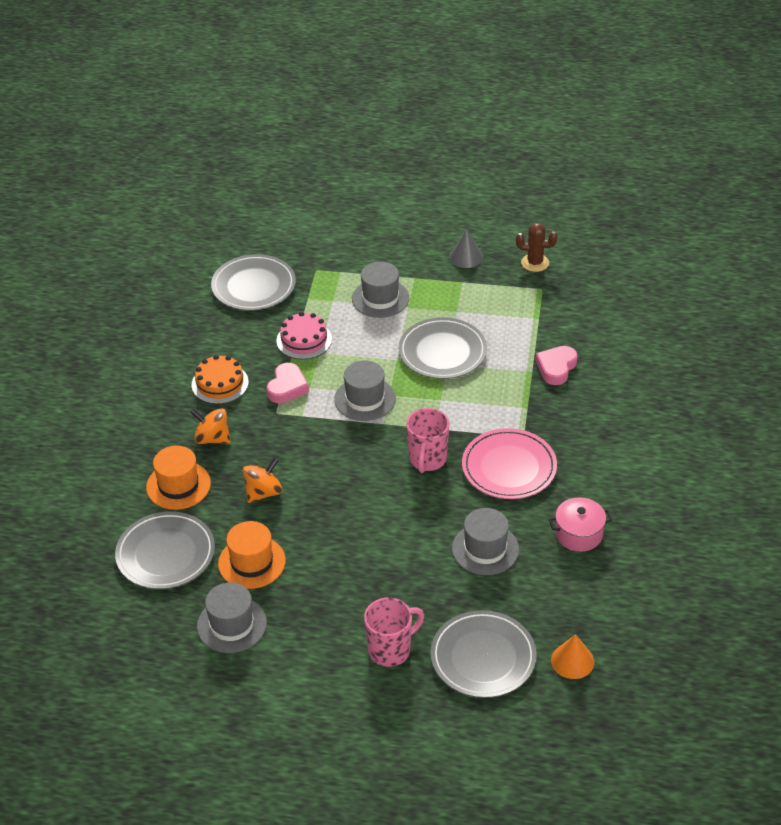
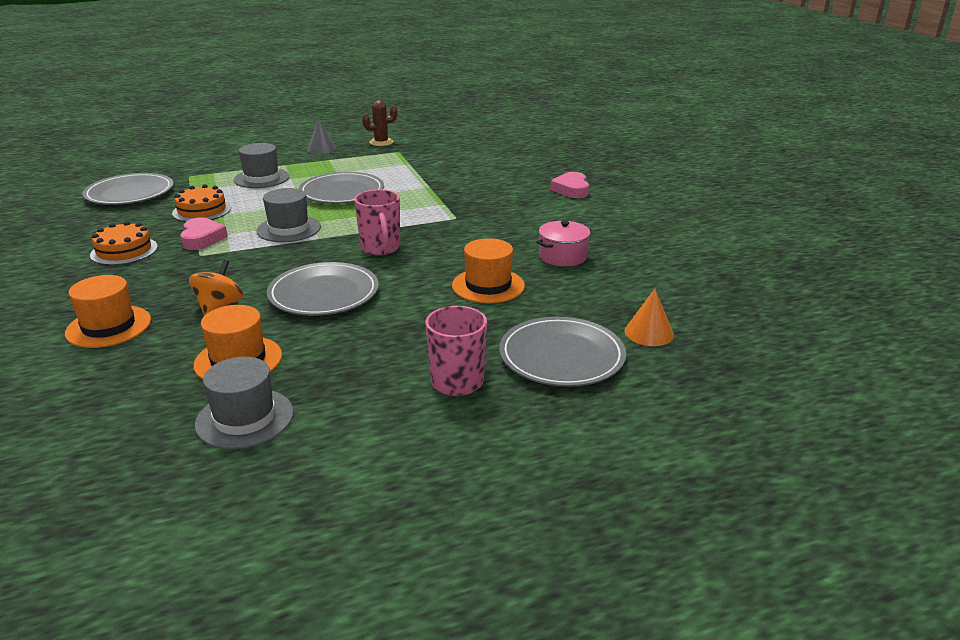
camera: 30 degrees left, 15 degrees down
grey plate [115,512,215,589] -> grey plate moved to [267,262,379,316]
orange spinning top [190,408,231,444] -> none
pink cake [276,312,332,360] -> orange cake [172,184,231,222]
grey hat [452,508,519,575] -> orange hat [452,238,525,303]
pink plate [462,428,557,499] -> none
pink heart [536,346,578,385] -> pink heart moved to [550,172,589,198]

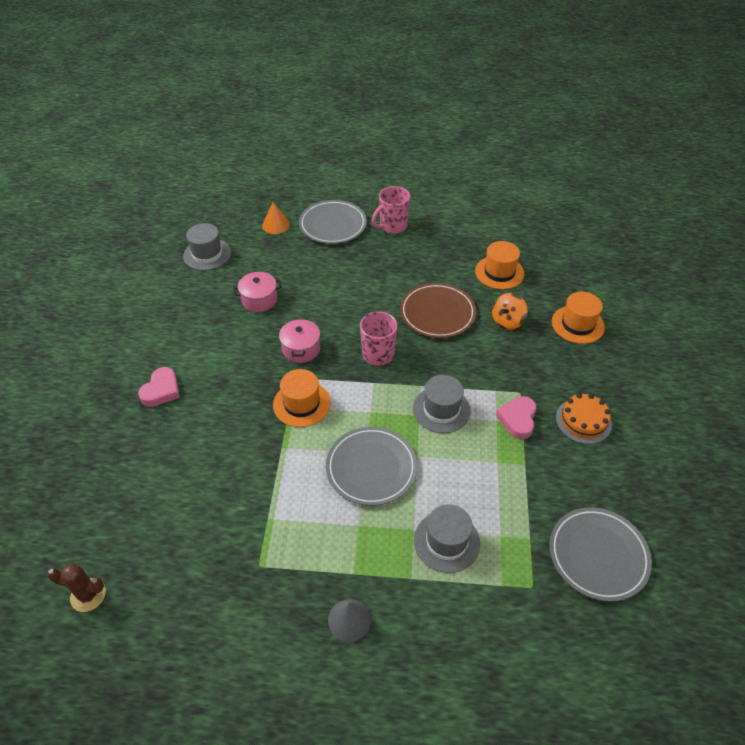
camera: 155 degrees left, 20 degrees up
orange cake [172,184,231,222] -> none
grey hat [195,357,294,449] -> grey hat moved to [183,223,231,271]
grey plate [267,262,379,316] -> brown plate [400,283,476,338]
brown cactus [362,100,397,146] -> brown cactus moved to [47,563,106,612]
orange hat [452,238,525,303] -> orange hat moved to [273,369,330,427]
none -> pink pot [279,318,320,363]

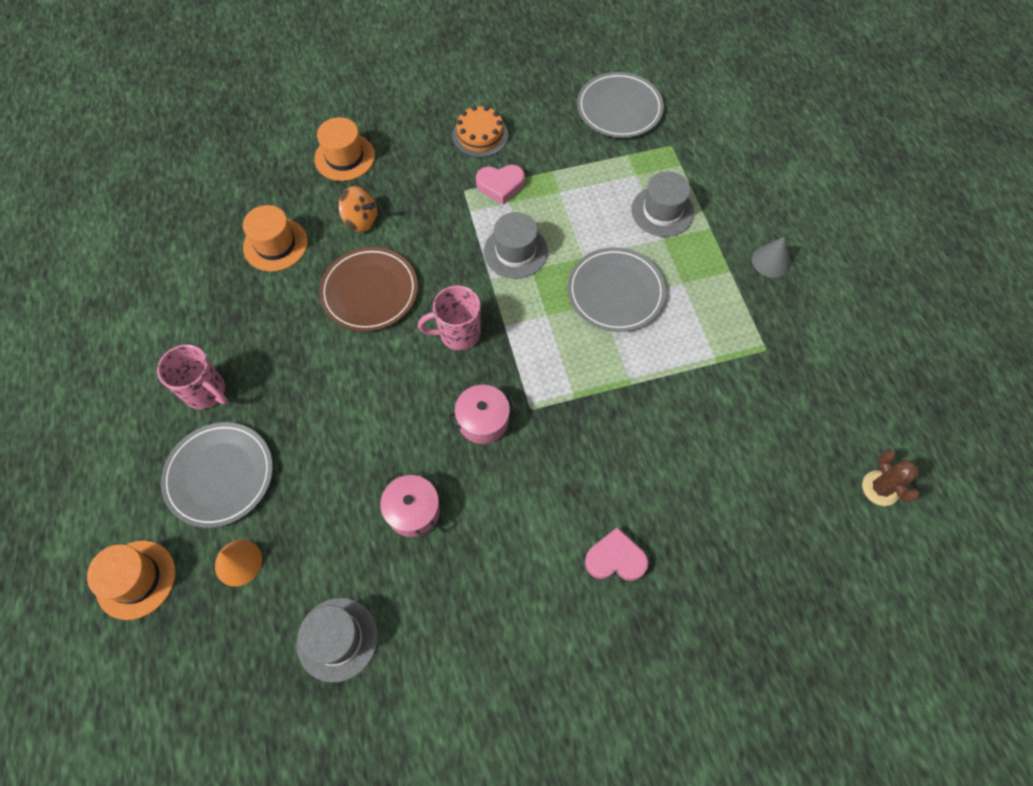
camera: 110 degrees left, 15 degrees up
orange hat [273,369,330,427] -> orange hat moved to [87,540,175,620]

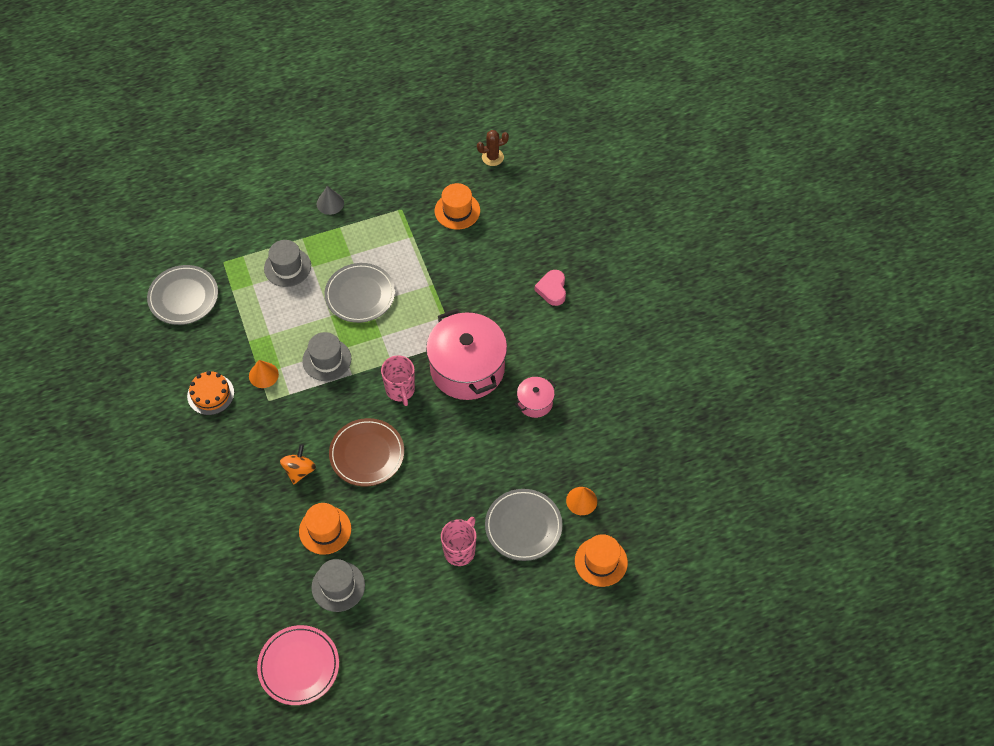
camera: 95 degrees left, 5 degrees down
grey hat [296,598,378,683] -> grey hat moved to [311,559,365,612]
orange hat [314,117,375,181] -> orange hat moved to [435,183,480,230]
pink pot [448,385,517,444] -> pink pot [426,309,507,400], size x2.14
pink heart [476,165,525,204] -> orange cone [249,360,279,388]
none -> pink plate [257,625,339,705]

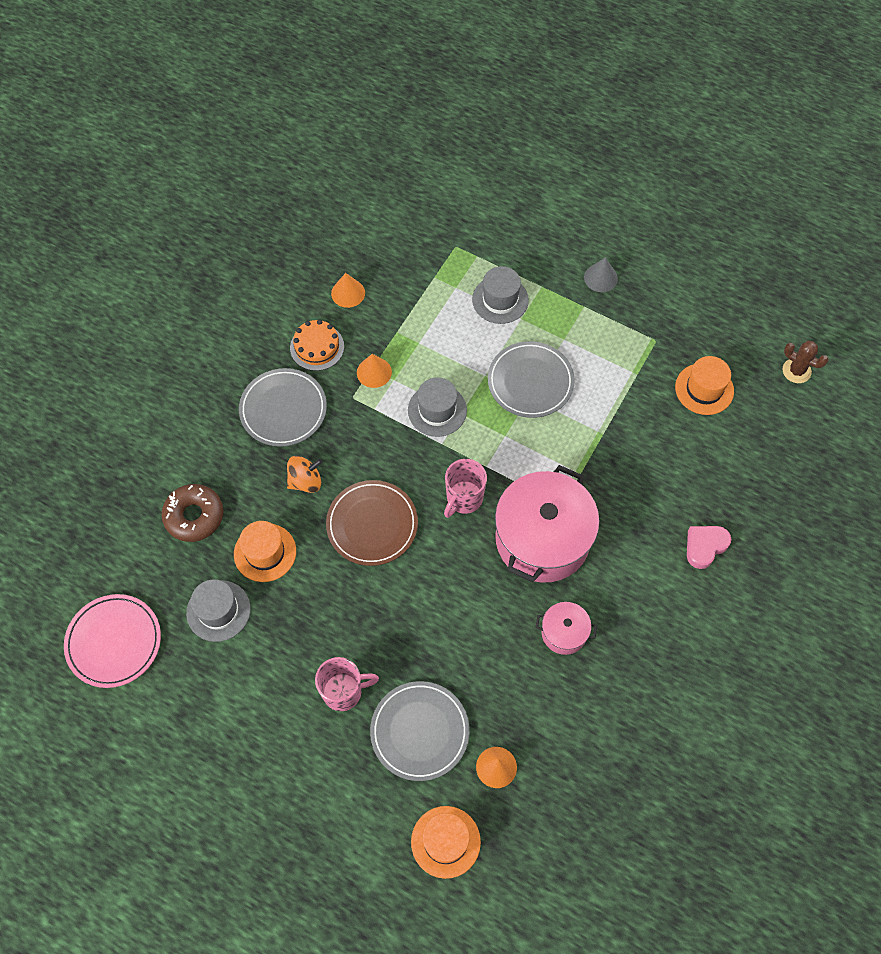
camera: 50 degrees right, 5 degrees up
grey plate [147,265,218,325] -> grey plate moved to [239,368,327,447]
none -> brown donut [161,484,224,542]
none -> orange cone [331,273,365,308]

